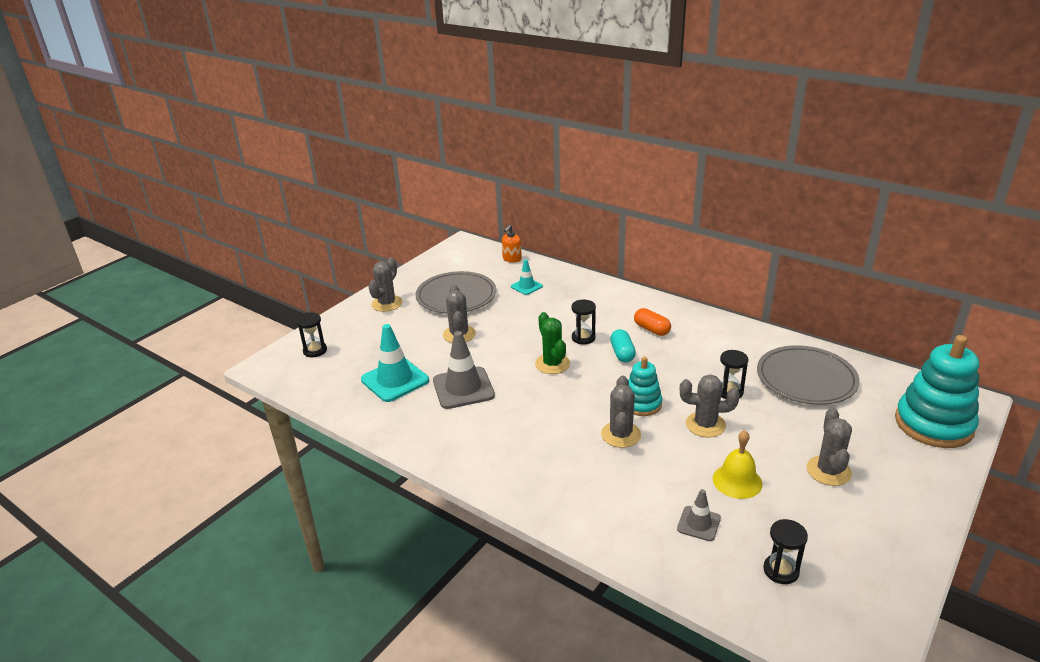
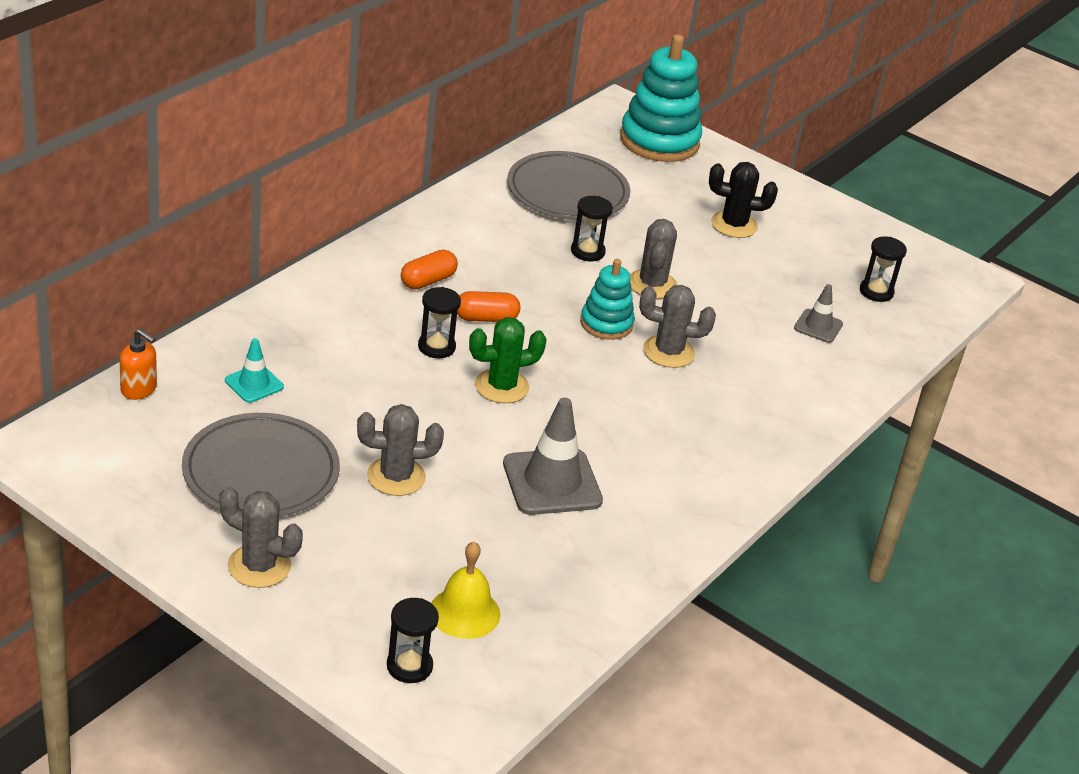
camera: 95 degrees left, 5 degrees up
turquoise traffic cone [361,324,429,402] -> none
turquoise capsule [610,329,636,363] -> orange capsule [457,291,520,322]
yellow bell [713,430,762,499] -> yellow bell moved to [432,542,500,639]
grey cactus [807,408,852,486] -> black cactus [709,162,778,238]

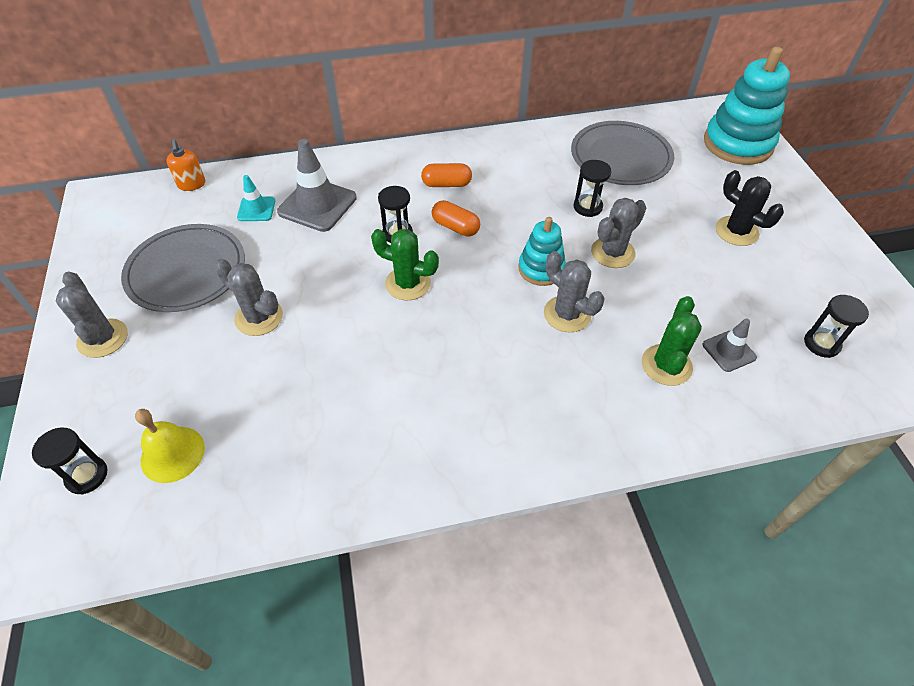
camera: 45 degrees right, 15 degrees up
grey traffic cone [503,398,603,515] -> grey traffic cone moved to [277,139,357,232]
none -> green cactus [642,296,702,386]

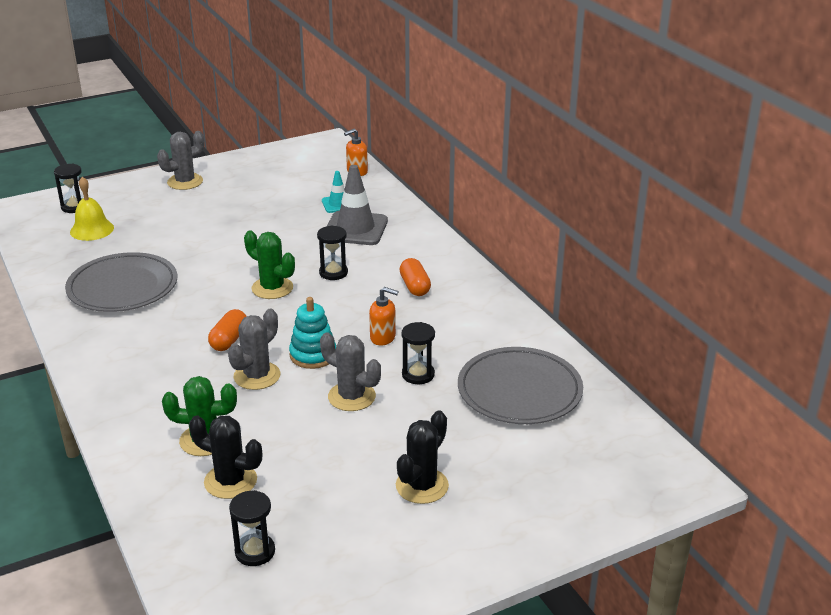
camera: 75 degrees right, 20 degrees down
grey plate [121,224,245,312] -> grey plate moved to [65,252,177,312]
grey cactus [214,259,283,336] -> none
green cactus [371,229,439,300] -> green cactus turned 60 degrees counterclockwise [244,230,295,299]
orange capsule [432,200,480,237] -> orange capsule moved to [208,309,247,351]
grey traffic cone [702,318,757,372] -> black cactus [189,416,262,499]
turquoise stacking toy [704,47,790,165] -> none
none -> orange soap dispenser [369,287,399,346]

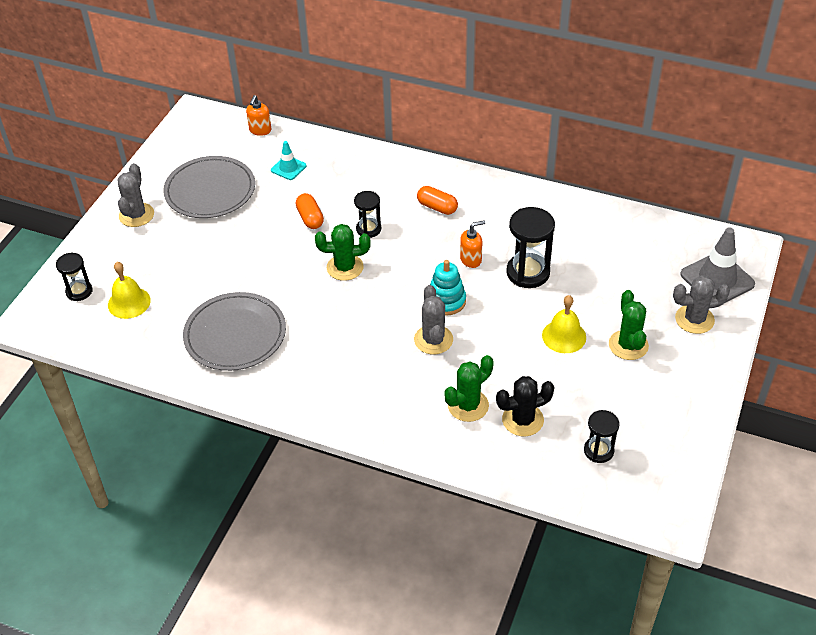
camera: 40 degrees left, 15 degrees up
orange capsule [208,309,247,351] -> orange capsule moved to [296,193,324,229]
grey cactus [320,332,381,411] -> grey cactus moved to [673,275,730,334]
grey traffic cone [327,165,388,245] -> grey traffic cone moved to [680,227,755,303]
black cactus [396,411,449,504] -> green cactus [609,290,649,360]
black hourglass [402,322,435,384] -> black hourglass [506,207,555,288], size x1.65
grey plate [458,347,583,424] -> grey plate moved to [163,156,255,218]
none -> yellow bell [542,295,586,353]

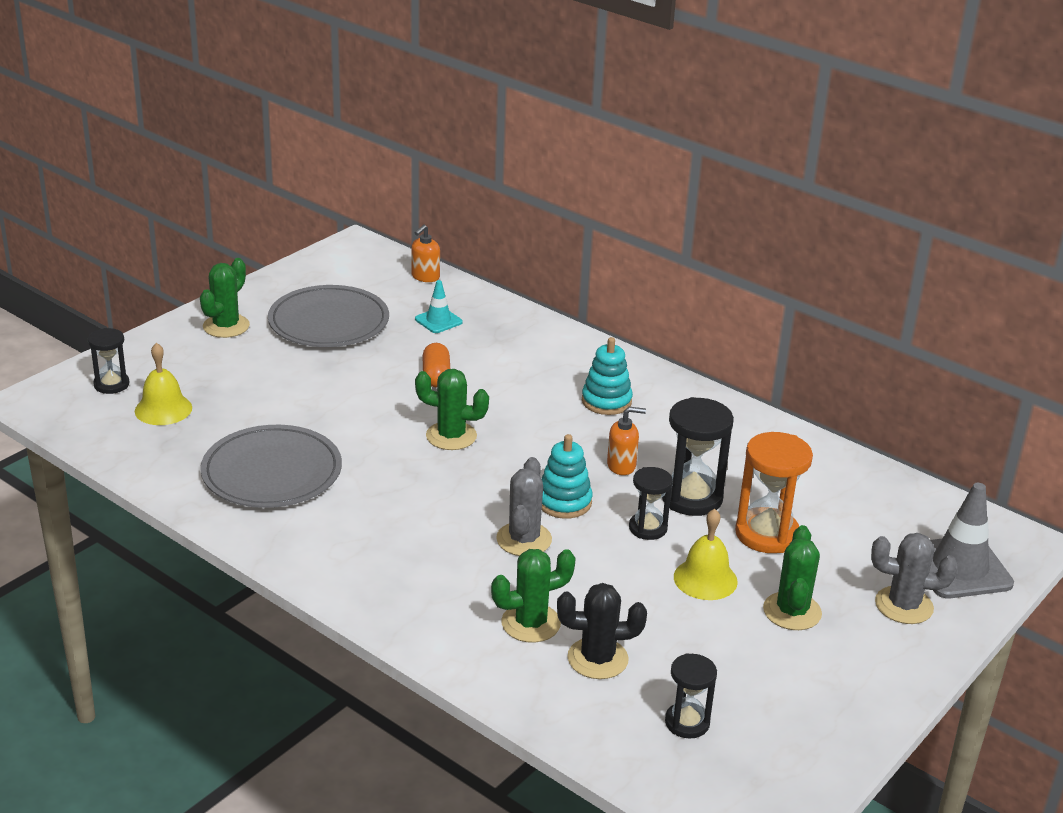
camera: 15 degrees right, 15 degrees down
grey cactus [118,163,154,227] -> green cactus [200,258,250,338]
black hourglass [354,191,381,238] -> black hourglass moved to [629,467,673,540]
orange capsule [417,186,458,215] -> turquoise stacking toy [582,337,633,415]
none -> orange hourglass [735,432,813,553]

